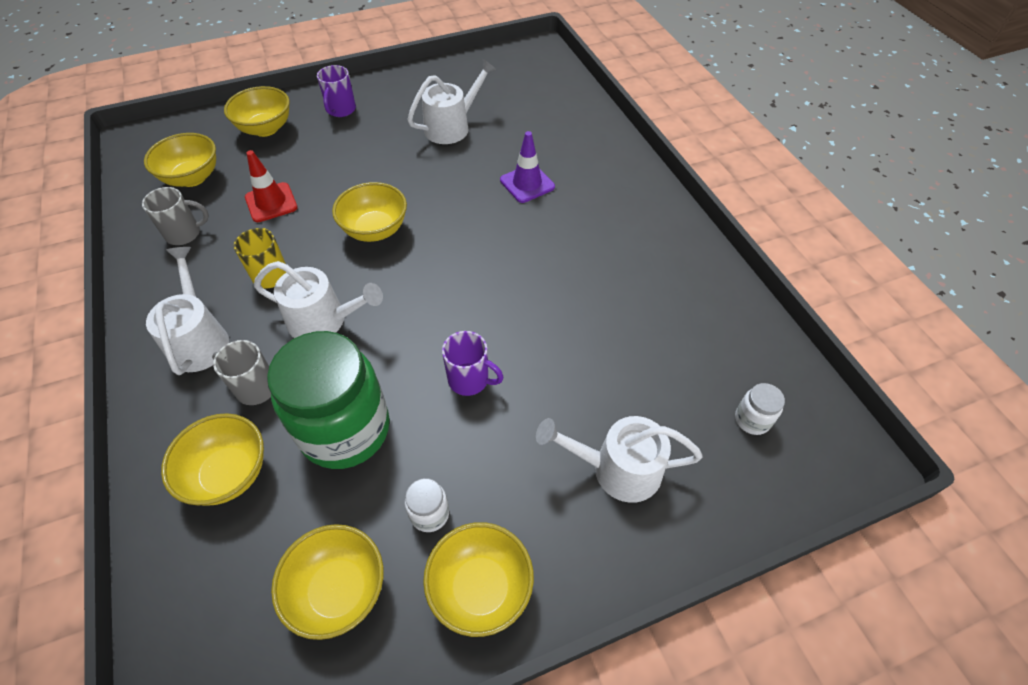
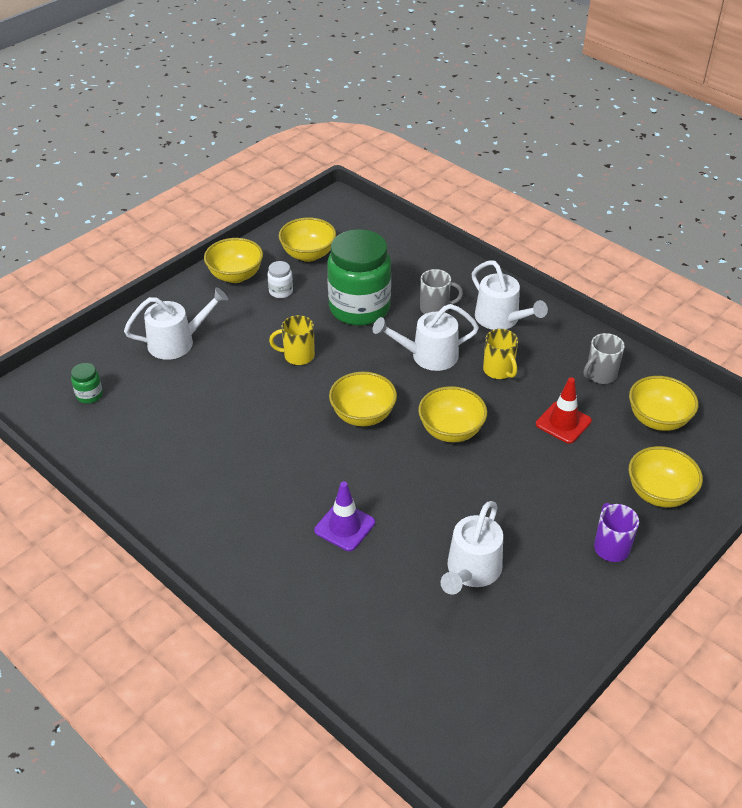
camera: 155 degrees right, 10 degrees down
yellow bowl [161,413,264,506] -> yellow bowl moved to [329,372,397,426]
purple mug [442,331,504,396] -> yellow mug [269,315,315,365]
white jar [735,383,785,435] -> green jar [71,363,103,404]

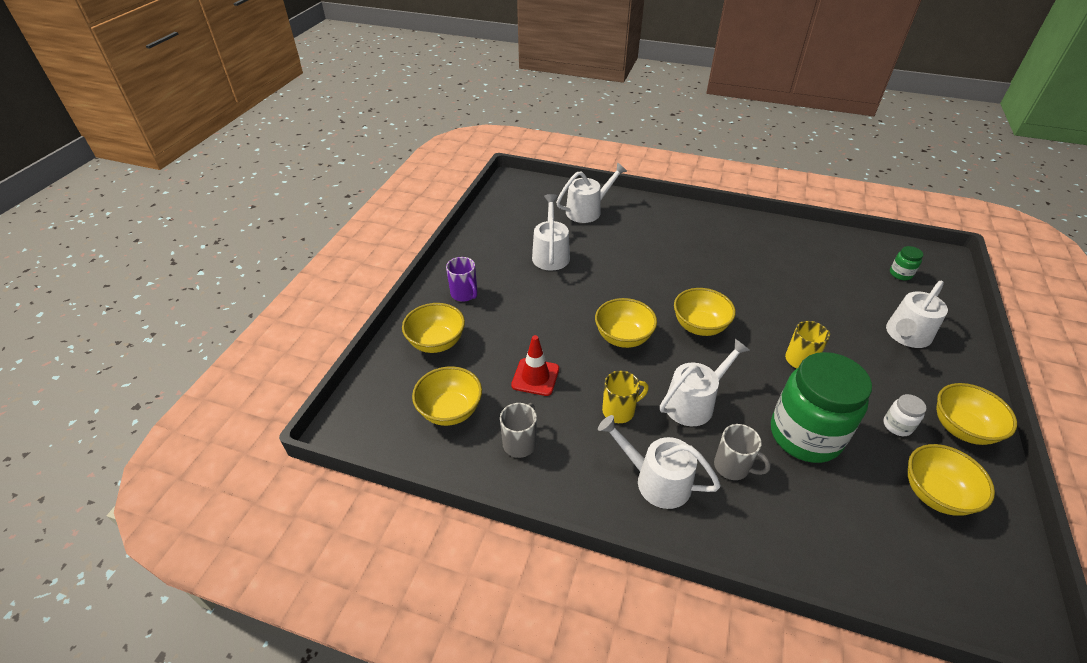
camera: 155 degrees right, 0 degrees up
purple traffic cone [314,481,375,551] -> none
grey mug [420,269,463,314] -> grey mug turned 120 degrees counterclockwise [714,424,771,480]
yellow mug [483,329,518,379] -> yellow mug turned 120 degrees clockwise [602,371,649,423]
none -> white watering can [556,163,627,223]

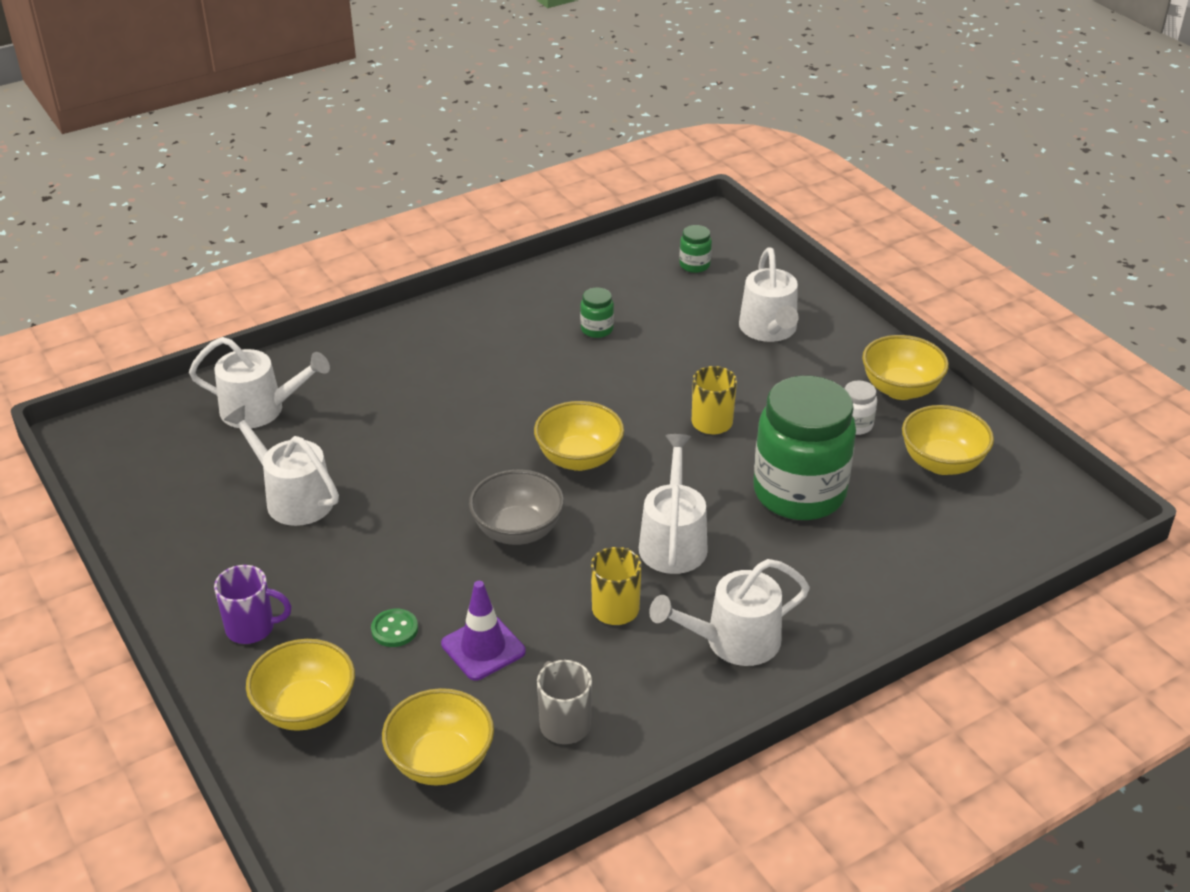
camera: 50 degrees left, 5 degrees down
red traffic cone [511,335,559,396] -> purple traffic cone [441,581,526,681]
white watering can [556,163,627,223] -> white watering can turned 90 degrees clockwise [189,337,330,428]
yellow bowl [595,298,657,348] -> grey bowl [469,469,564,545]
grey mug [714,424,771,480] -> none
none -> green button [371,609,418,647]
none -> green jar [580,287,614,338]

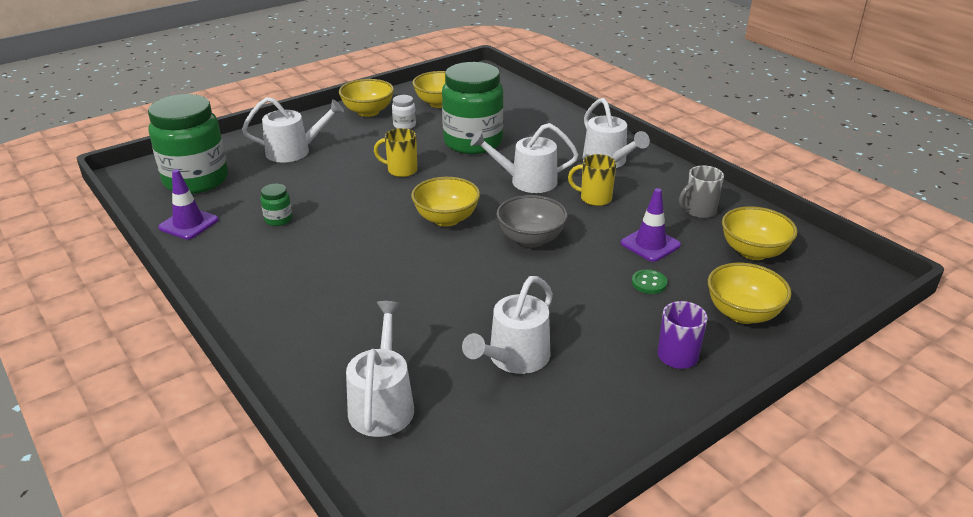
camera: 95 degrees left, 5 degrees down
green jar [679,225,712,273] -> green jar [148,94,228,194], size x2.49
none -> purple traffic cone [158,169,219,240]

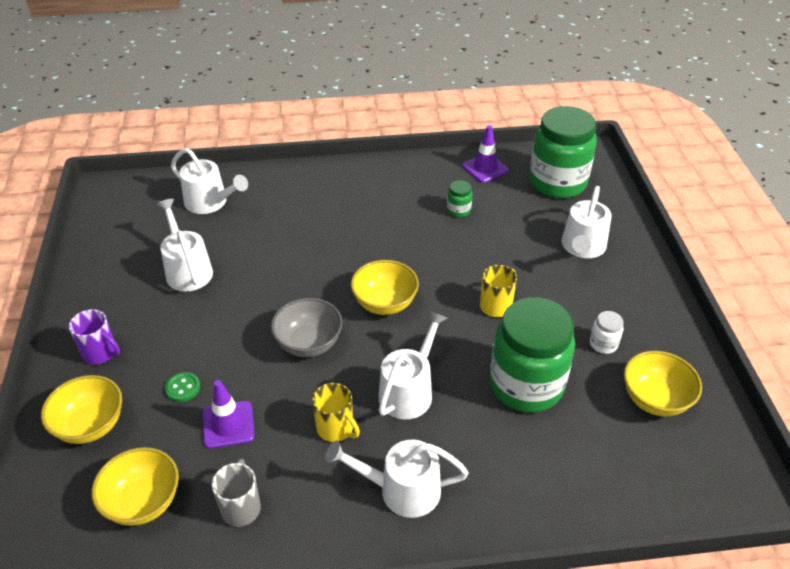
camera: 120 degrees right, 10 degrees up
yellow bowl [339,79,394,117] -> none
yellow mug [568,154,616,206] -> yellow mug turned 90 degrees clockwise [312,383,360,442]

